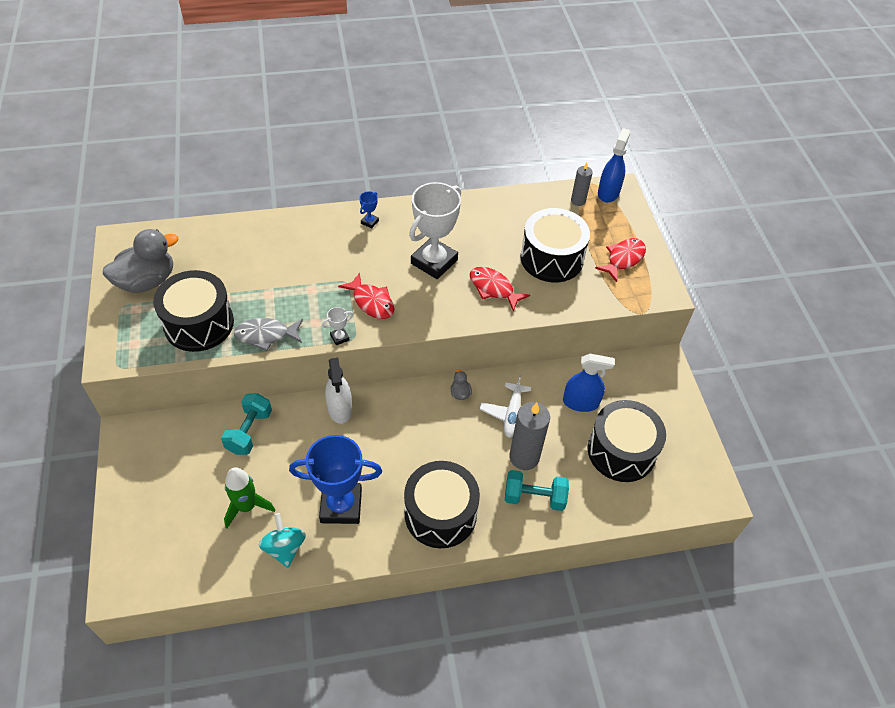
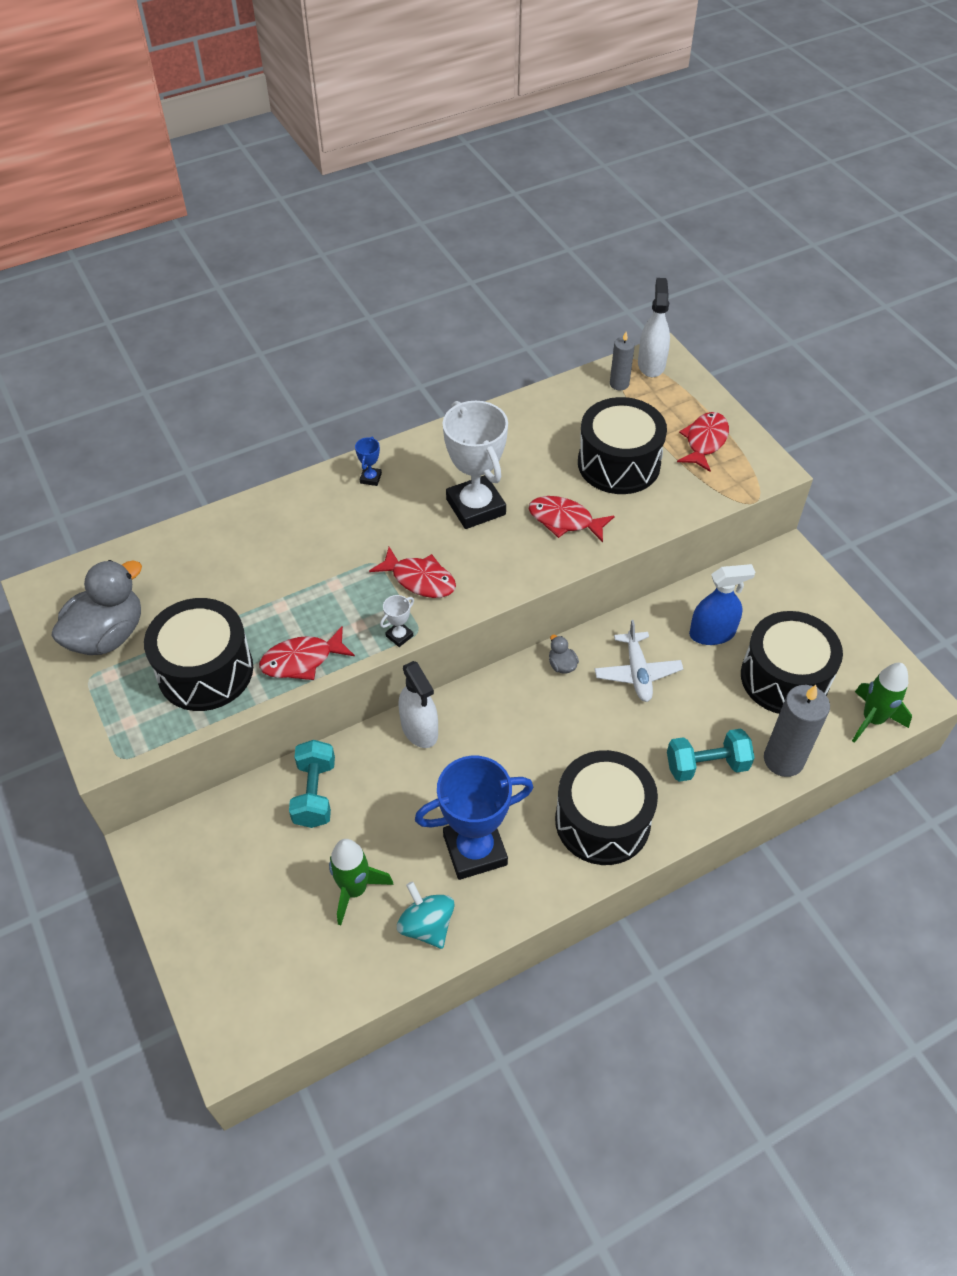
camera: 15 degrees left, 0 degrees up
grey fish [234,318,303,351] -> red fish [259,626,355,680]
white trophy [409,182,461,279] -> white trophy turned 45 degrees counterclockwise [443,401,508,529]
grey candle [509,402,550,470] -> grey candle moved to [764,685,830,777]
blue spray bottle [598,128,630,203] -> white spray bottle [638,278,670,377]
none -> green rocket [852,663,912,743]

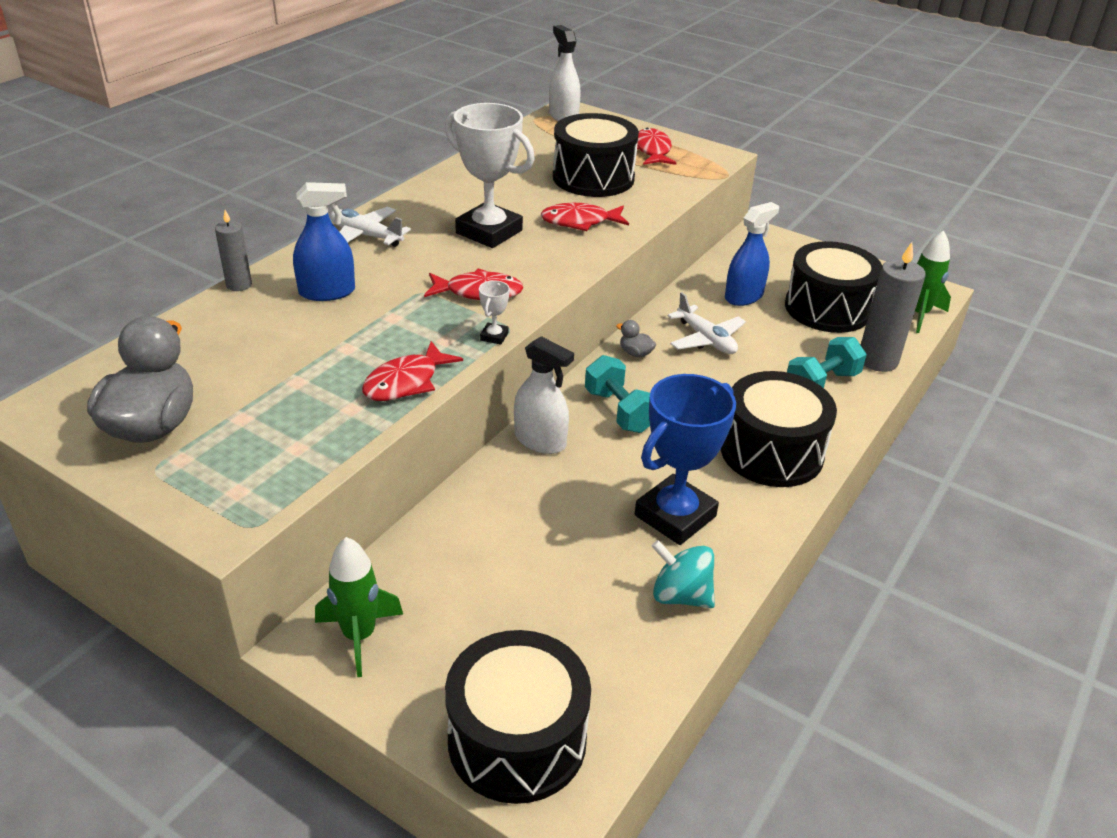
camera: 30 degrees left, 15 degrees down
black drum [144,598,253,711] -> black drum moved to [445,630,591,804]
turquoise dumbbell [289,740,335,828] -> turquoise dumbbell moved to [585,355,650,433]
green rocket [329,839,394,925] -> green rocket moved to [315,537,403,677]
blue trophy [355,436,382,486] -> white plane [330,207,411,247]
grey candle [610,332,635,390] -> grey candle moved to [215,210,252,291]
none -> blue spray bottle [293,182,355,301]

